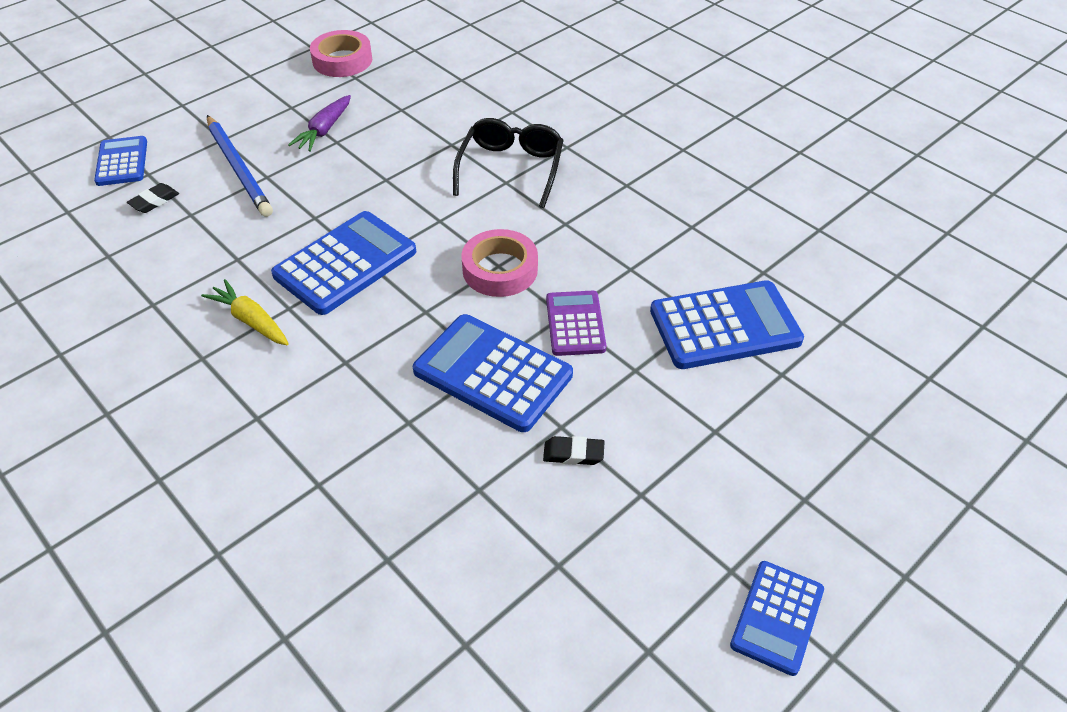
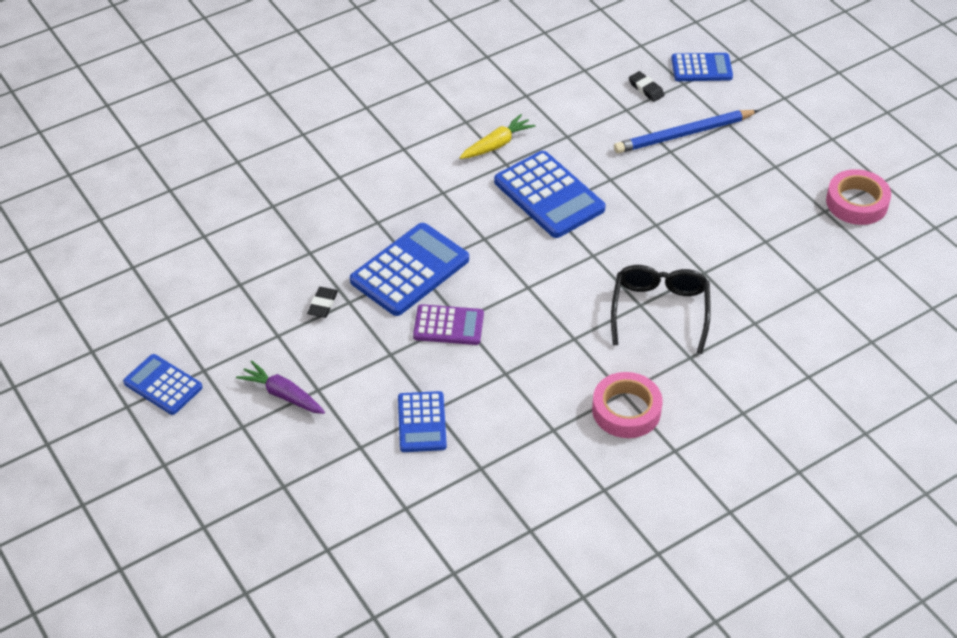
camera: 100 degrees right, 0 degrees up
purple carrot [288,95,351,152] -> purple carrot moved to [236,360,325,414]
black glasses [453,118,564,208] -> black glasses turned 105 degrees counterclockwise [611,265,711,354]
pink tape [461,229,538,297] -> pink tape moved to [592,372,662,438]
blue calculator [650,280,804,369] -> blue calculator [398,391,447,452], size x0.61

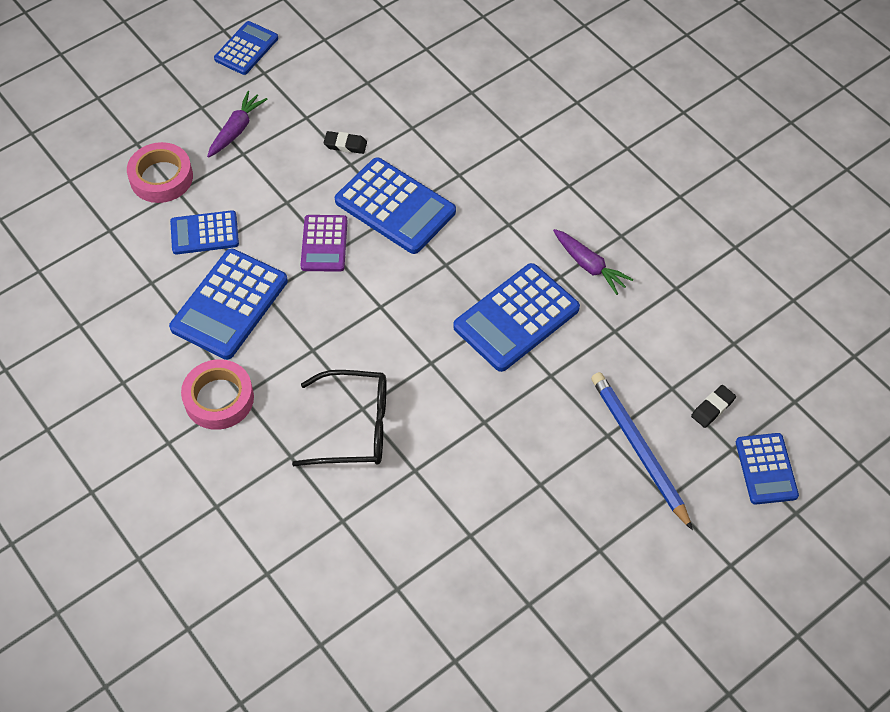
camera: 85 degrees right, 10 degrees up
yellow carrot [460,114,536,159] -> purple carrot [553,229,634,295]
pink tape [826,169,891,225] -> pink tape moved to [127,142,193,203]
none -> blue calculator [169,248,288,360]

